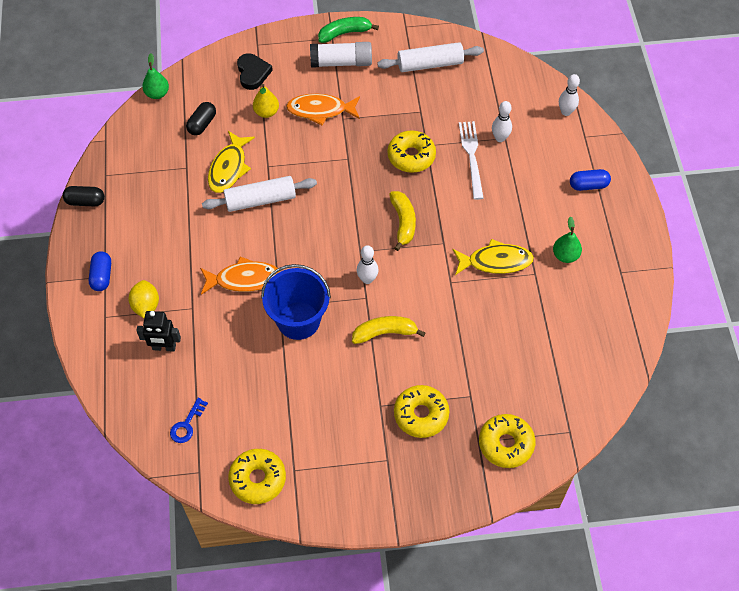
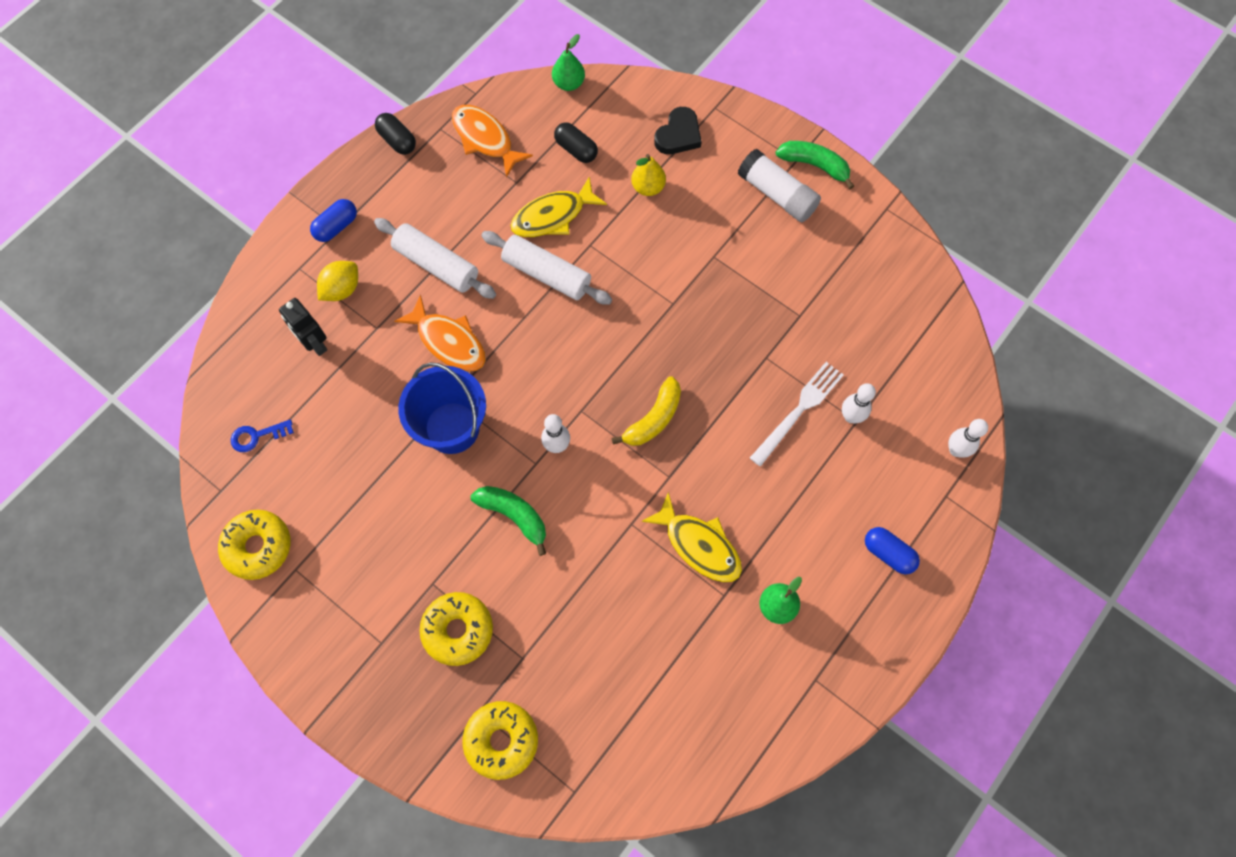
camera: 45 degrees right, 10 degrees up
black capsule [186,102,216,135] -> black capsule turned 60 degrees clockwise [554,122,598,163]
orange fish [286,93,360,125] -> orange fish moved to [452,105,533,178]
yellow banana [352,316,426,344] -> green banana [471,486,546,556]
white rolling pin [377,42,484,72] -> white rolling pin moved to [374,218,496,299]
yellow donut [388,130,436,173] -> none

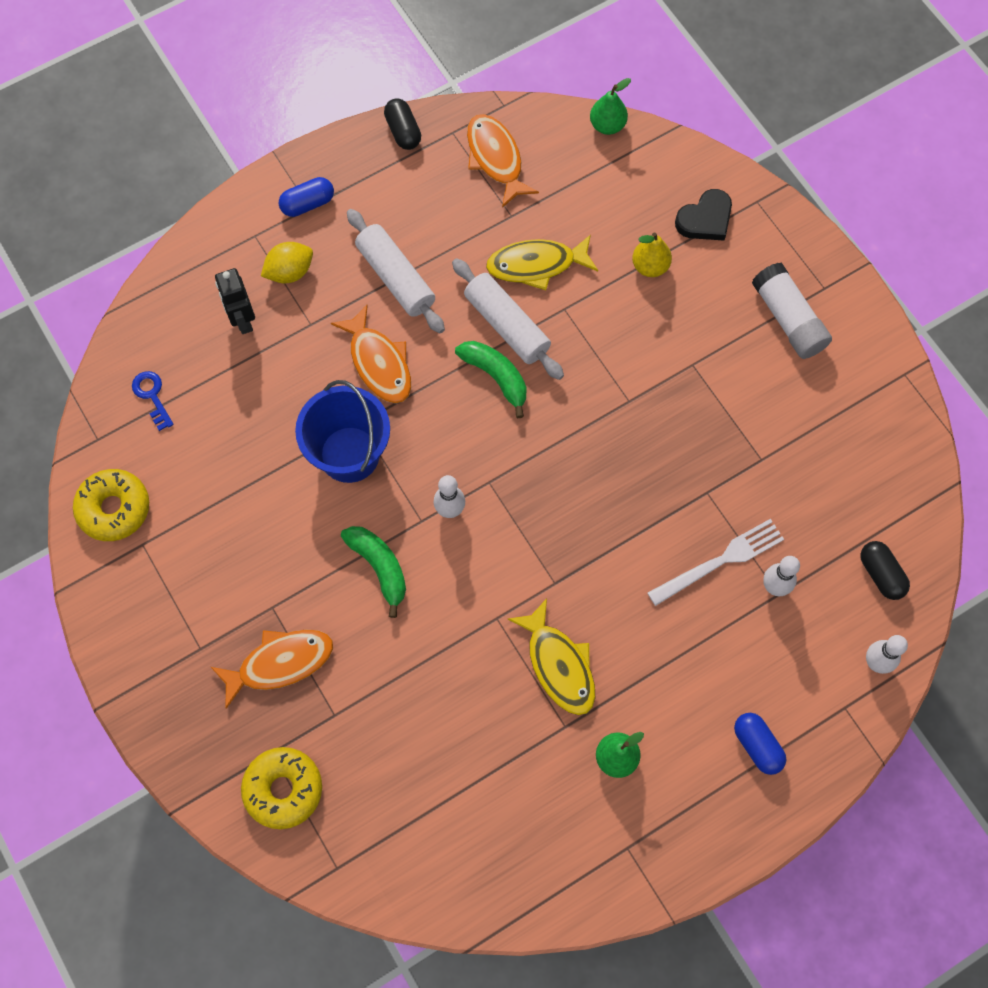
camera: 20 degrees right, 0 degrees up
blue key [231,419,294,452] -> blue key turned 60 degrees clockwise [132,371,174,431]
yellow donut [419,592,493,666] -> orange fish [211,630,333,709]
black capsule [554,122,598,163] -> black capsule moved to [860,541,910,600]
yellow banana [612,376,681,446] -> none
green banana [776,141,854,189] -> green banana moved to [455,341,527,418]

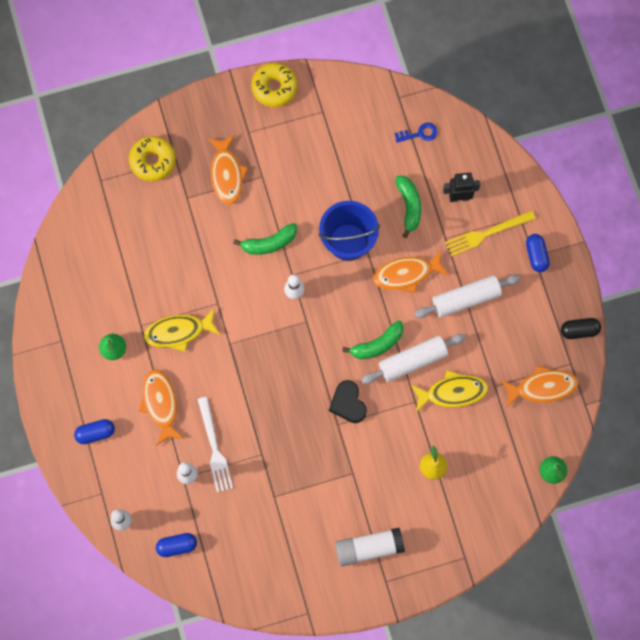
camera: 105 degrees right, 5 degrees up
yellow donut [73,469,149,541] -> yellow donut moved to [251,63,298,107]
yellow lemon [261,242,313,283] -> yellow fork [445,210,536,257]
yellow fish [486,235,598,290] -> yellow fish turned 75 degrees clockwise [411,370,489,412]
black heart [675,189,732,241] -> black heart moved to [329,380,367,423]
black capsule [860,541,910,600] -> blue capsule [156,533,197,557]
none -> orange fish [139,369,184,446]
none -> green banana [395,176,421,238]

